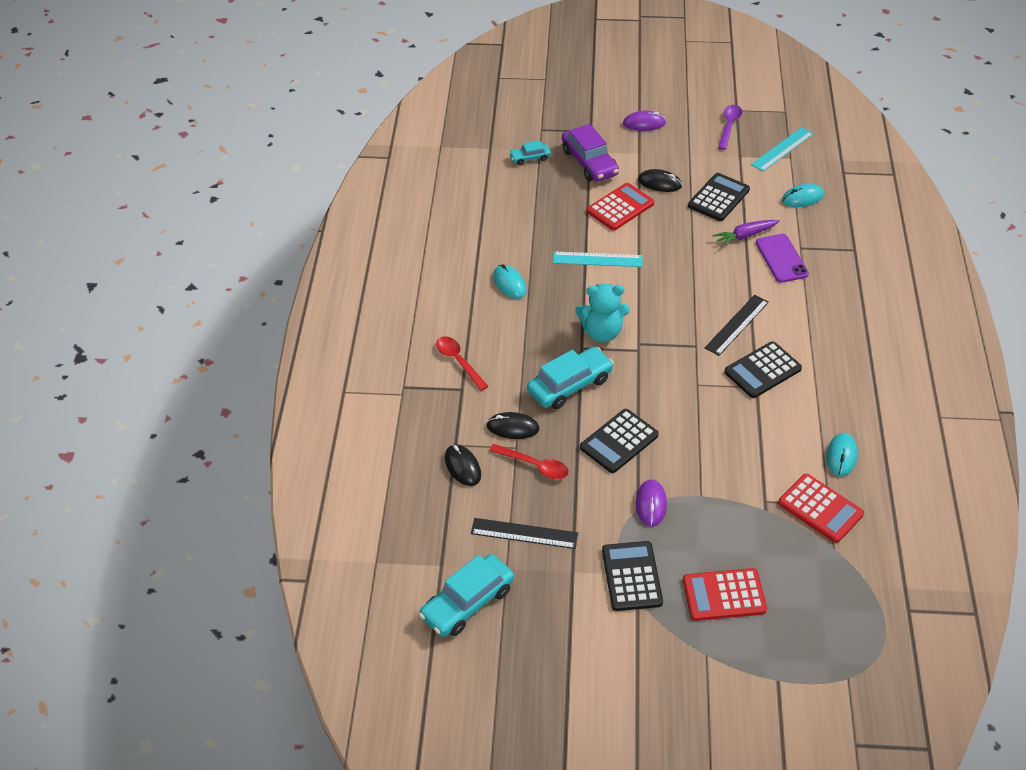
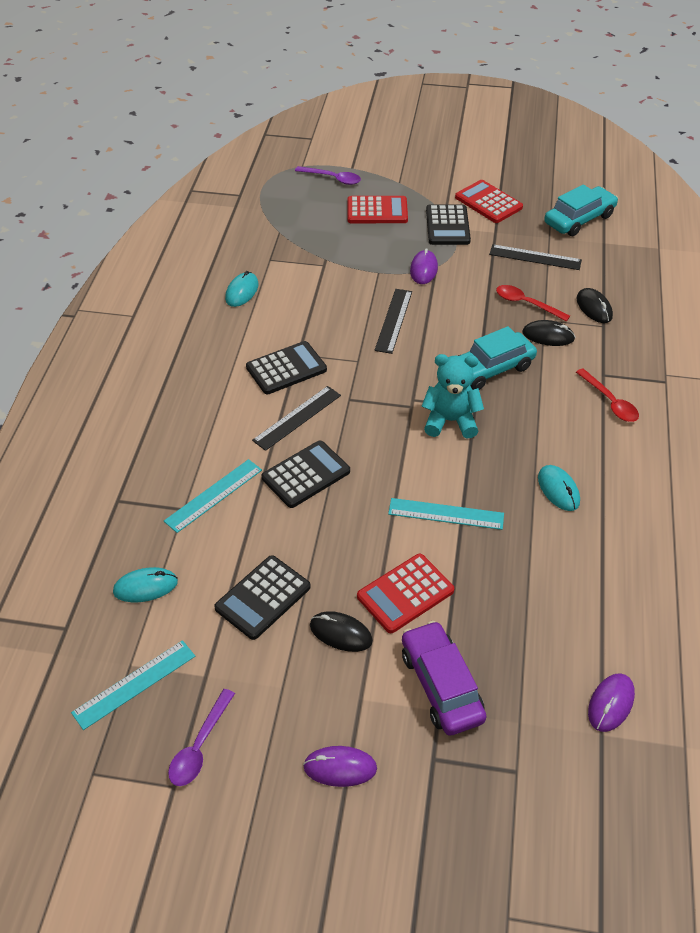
camera: 175 degrees left, 0 degrees up
turquoise car [509,140,551,165] -> none
black calculator [580,409,659,473] -> black calculator moved to [262,441,350,508]
purple carrot [712,220,779,247] -> none
purple phone [756,234,809,283] -> turquoise ruler [164,459,262,533]
red calculator [778,474,864,543] -> red calculator moved to [455,180,523,223]
none -> purple spoon [295,166,361,185]
none -> black ruler [375,289,412,354]
none -> purple mouse [588,673,635,732]

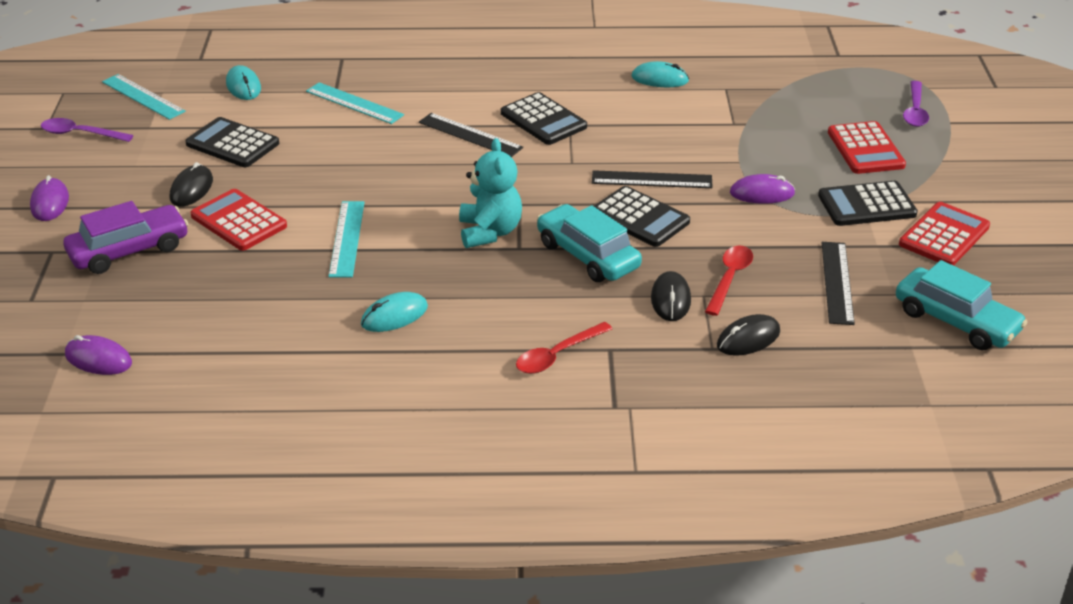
camera: 80 degrees right, 10 degrees down
black calculator [262,441,350,508] -> black calculator moved to [594,186,690,247]

